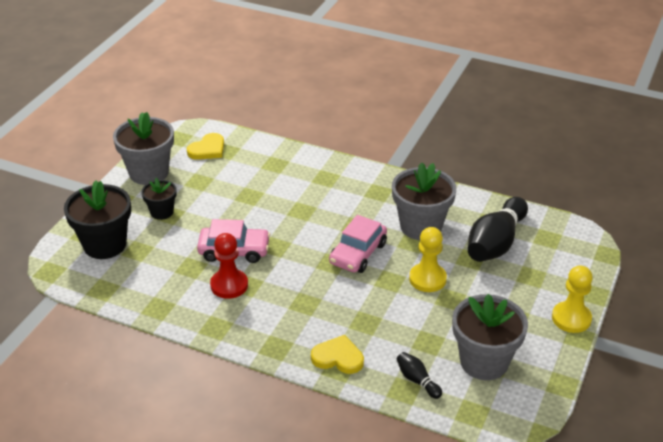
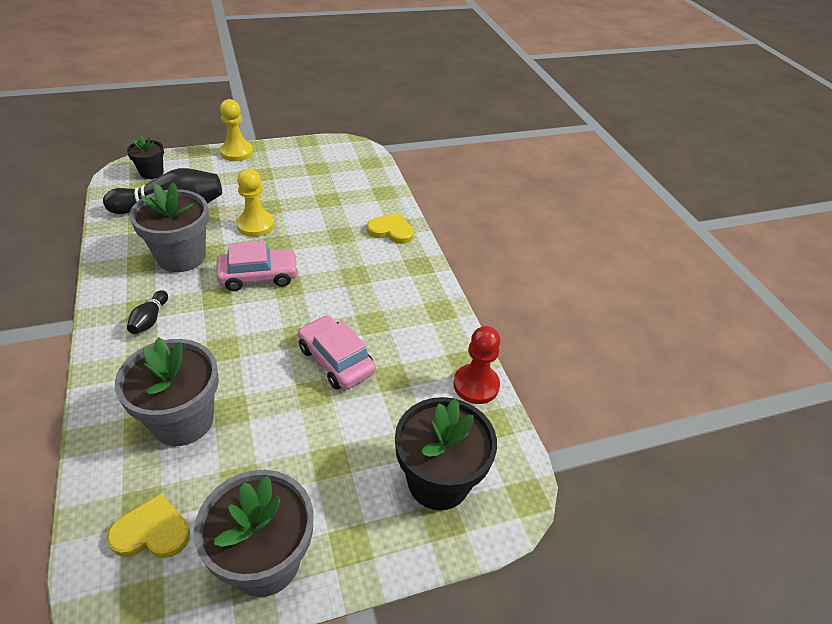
camera: 135 degrees left, 5 degrees up
black flower pot [141,178,177,220] -> black flower pot moved to [127,136,164,179]
red pawn [210,233,248,299] -> red pawn moved to [453,326,501,404]
yellow heart [311,335,364,374] -> yellow heart turned 135 degrees clockwise [367,213,414,244]
black bowling pin [397,352,442,399] -> black bowling pin moved to [127,290,168,334]
grey flower pot [452,294,528,380] -> grey flower pot moved to [115,337,219,446]

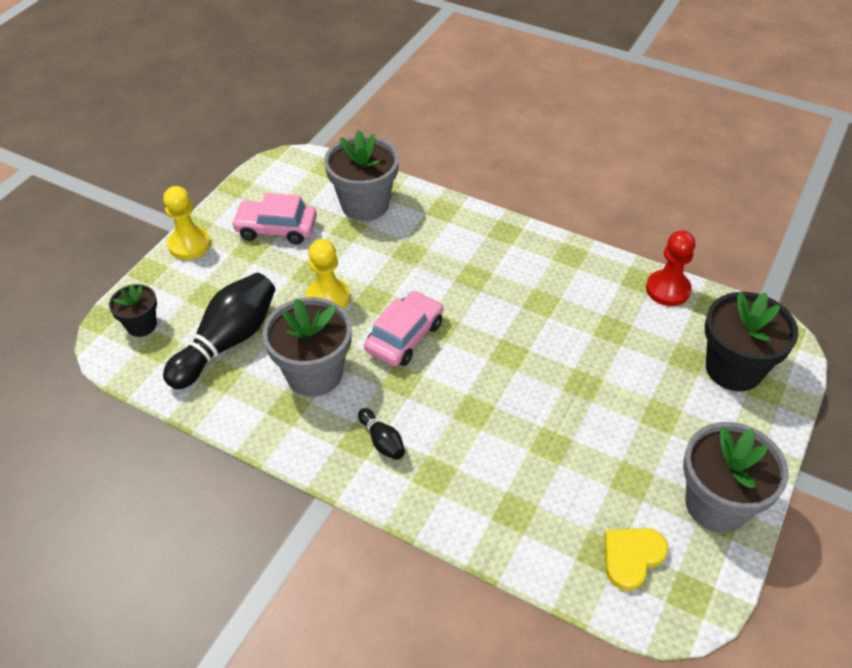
camera: 40 degrees left, 5 degrees up
grey flower pot [115,337,219,446] -> grey flower pot moved to [324,130,399,221]
pink car [298,315,376,390] -> pink car moved to [231,193,317,244]
yellow heart [367,213,414,244] -> none

